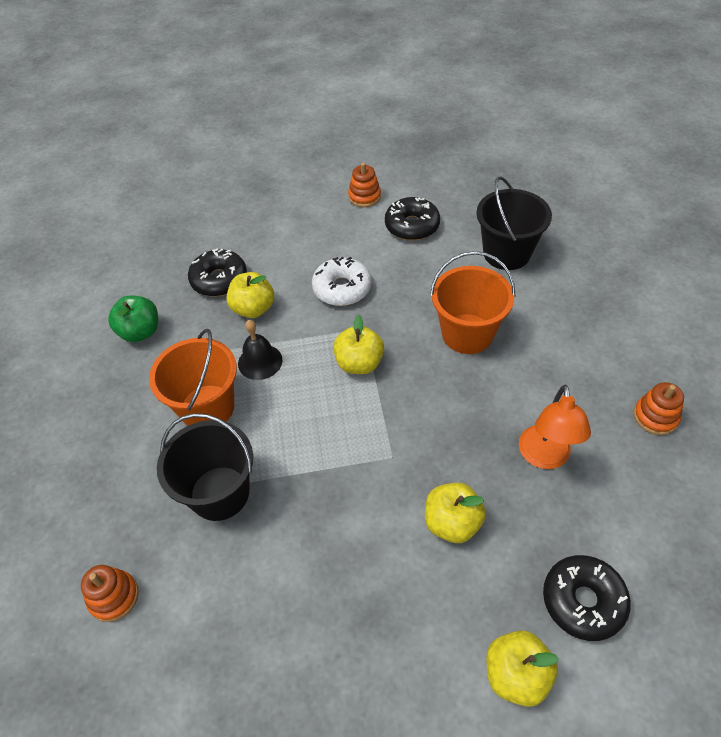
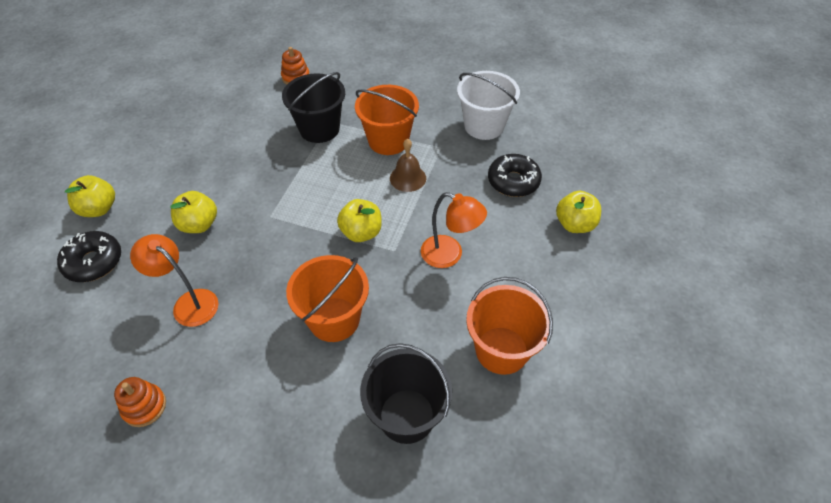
camera: 115 degrees right, 0 degrees up
green apple [108,296,158,342] -> white bucket [457,71,520,140]
yellow apple [226,272,274,318] -> yellow apple moved to [556,191,601,233]
black bell [238,320,282,380] -> brown bell [390,139,426,192]
white donut [312,257,371,306] -> orange lamp [421,192,487,268]
orange stacking toy [348,163,381,207] -> none
black donut [385,197,440,240] -> orange bucket [466,277,553,375]

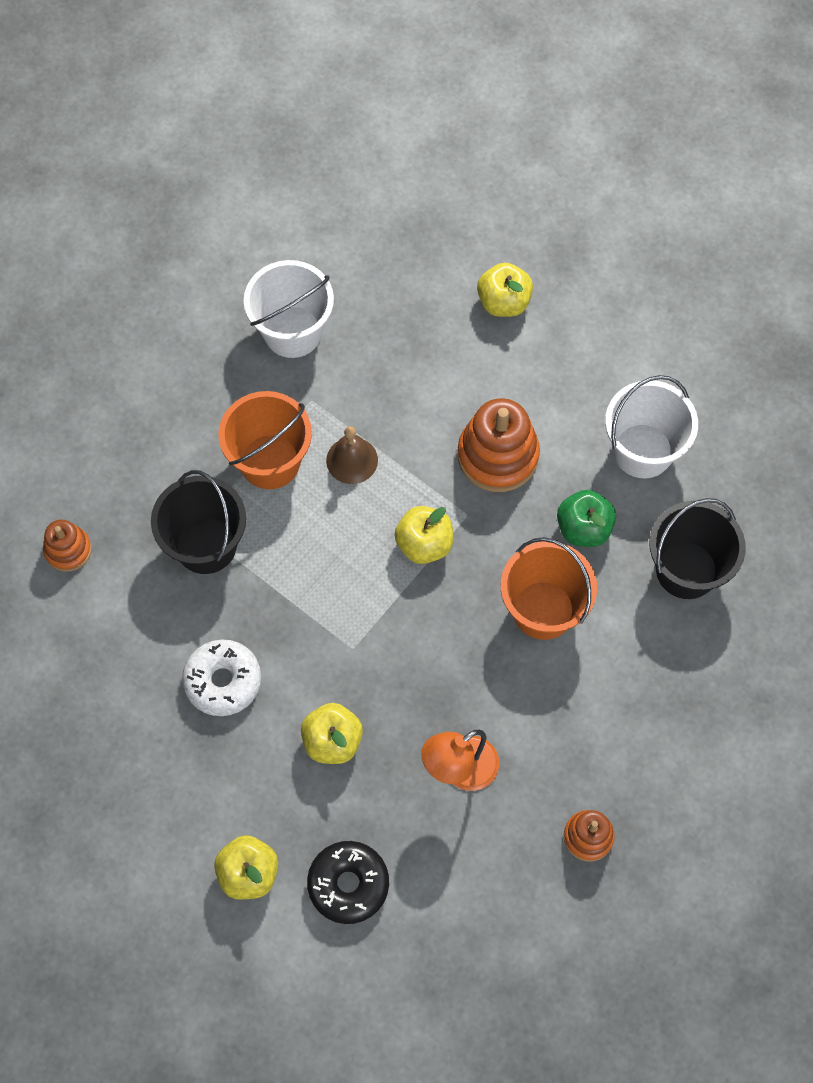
camera: 70 degrees left, 15 degrees up
orange lamp [421,192,487,268] -> orange stacking toy [458,398,540,492]
orange bucket [466,277,553,375] -> white bucket [605,375,698,478]
black donut [488,154,542,197] -> none
none -> white donut [182,640,261,716]
none -> green apple [557,490,616,547]

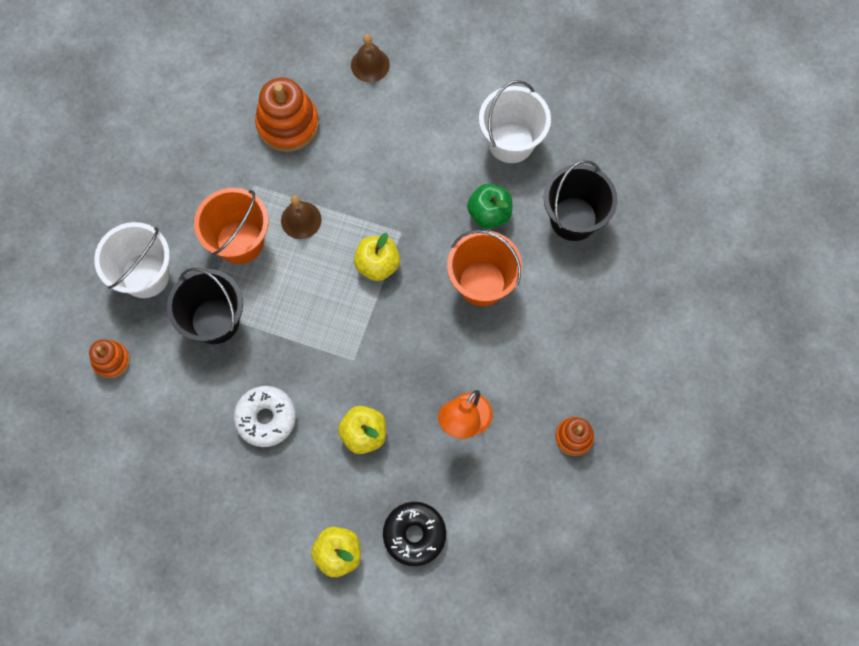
camera: 20 degrees left, 5 degrees up
white bucket [244,260,334,358] -> white bucket moved to [94,222,170,298]
orange stacking toy [458,398,540,492] -> orange stacking toy moved to [255,77,319,152]
yellow apple [477,263,533,317] -> brown bell [351,34,390,82]

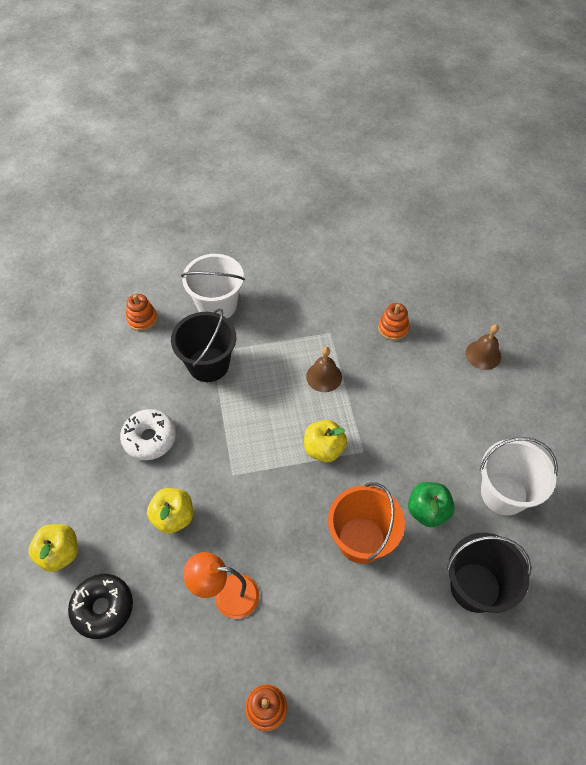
camera: 60 degrees right, 15 degrees down
orange bucket [194,188,268,264] -> none
orange stacking toy [255,77,319,152] -> orange stacking toy [378,303,409,341], size x0.56

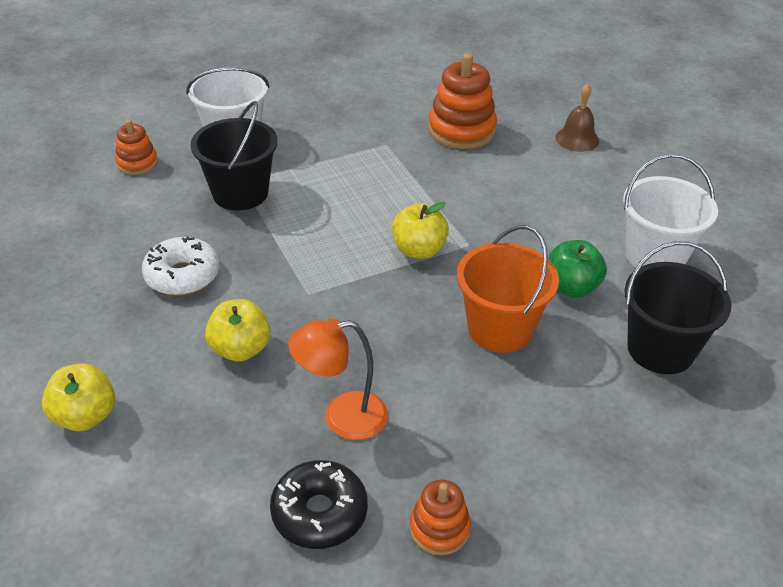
camera: 15 degrees left, 15 degrees down
black donut [68,574,133,639] -> black donut moved to [270,460,368,549]
brown bell [306,347,342,392] -> none
orange stacking toy [378,303,409,341] -> orange stacking toy [428,53,497,149], size x1.77

